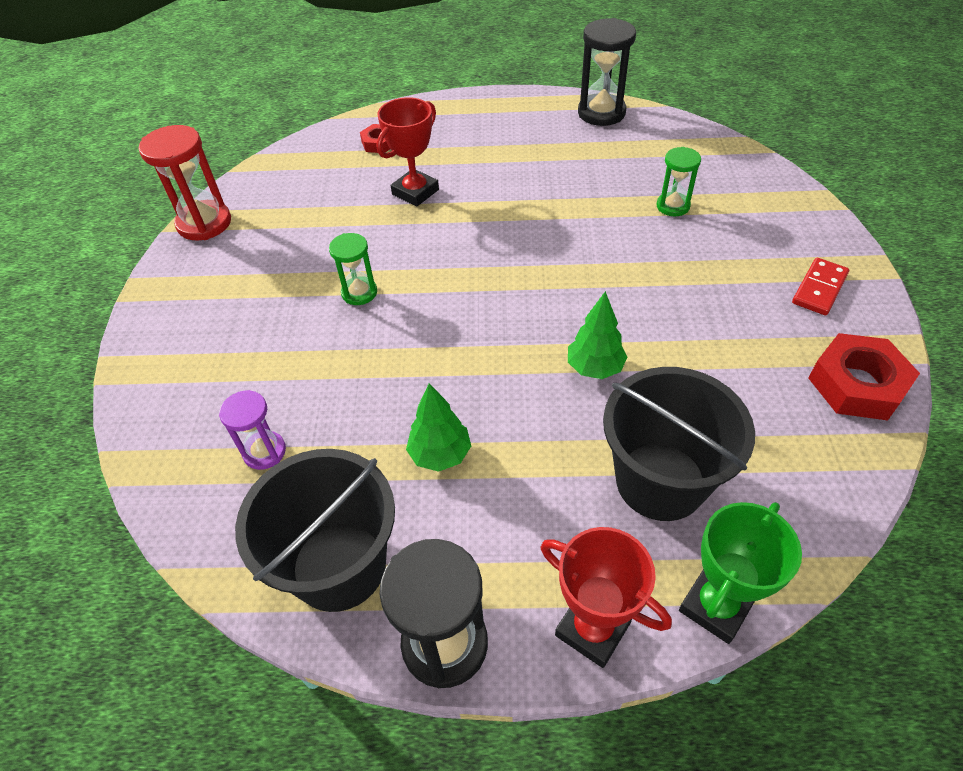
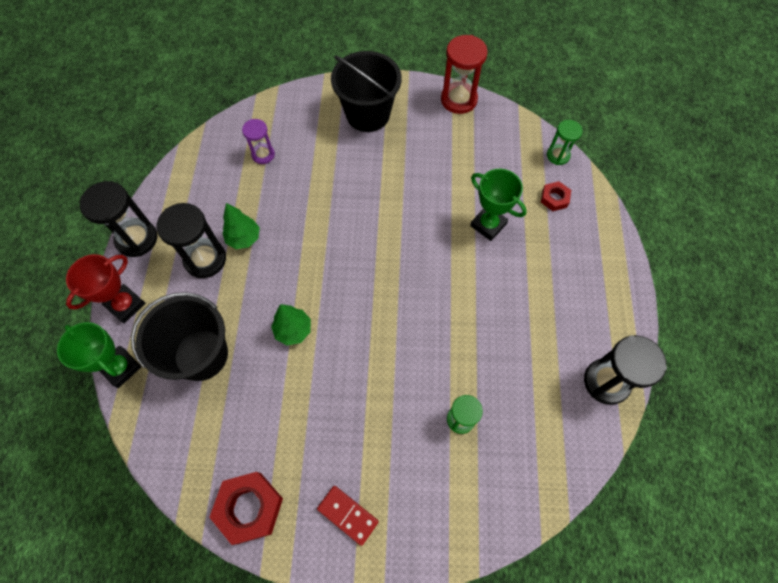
camera: 90 degrees right, 15 degrees up
black bucket [235,449,395,612] -> black bucket moved to [331,51,402,132]
green hourglass [329,233,377,305] -> green hourglass moved to [547,120,583,165]
red trophy [376,97,439,207] -> green trophy [470,169,527,241]
none -> black hourglass [157,203,226,278]

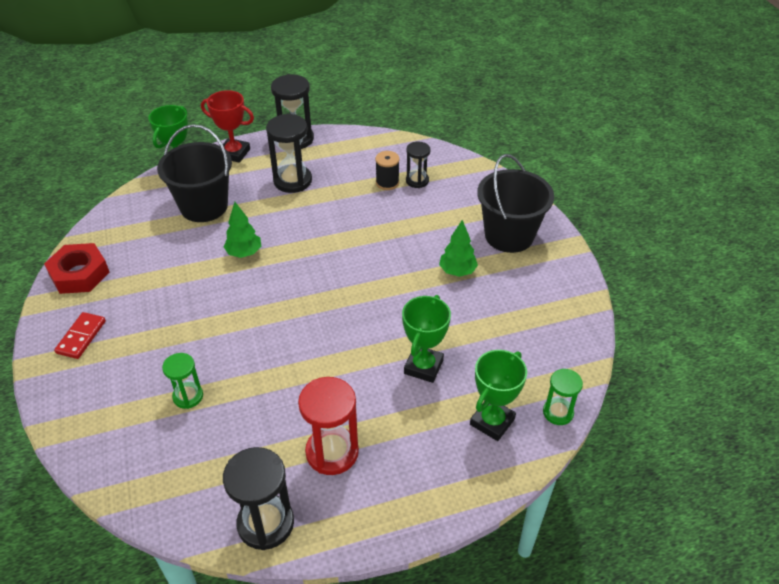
camera: 70 degrees right, 20 degrees down
green tree [222,203,260,249] -> green tree moved to [439,220,478,277]
purple hourglass [242,119,275,164] -> black hourglass [406,142,430,188]
red hourglass [441,35,488,114] -> red hourglass moved to [298,377,359,475]
red nut [541,181,571,211] -> green trophy [470,350,527,441]
none -> black spool [375,151,400,190]

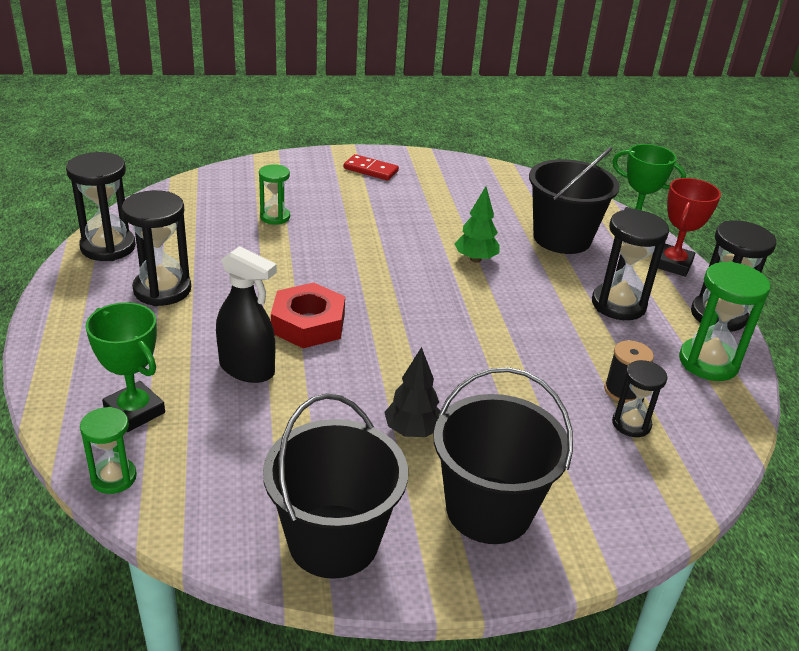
camera: 95 degrees right, 10 degrees down
red nut [44,243,110,294] -> red nut moved to [271,282,345,348]
red hourglass [298,377,359,475] -> black hourglass [122,190,191,306]
green trophy [402,295,451,383] -> black spray bottle [216,246,277,383]
green tree [439,220,478,277] -> black tree [384,347,440,437]
none -> black bucket [263,393,408,579]
none -> green hourglass [679,261,771,381]

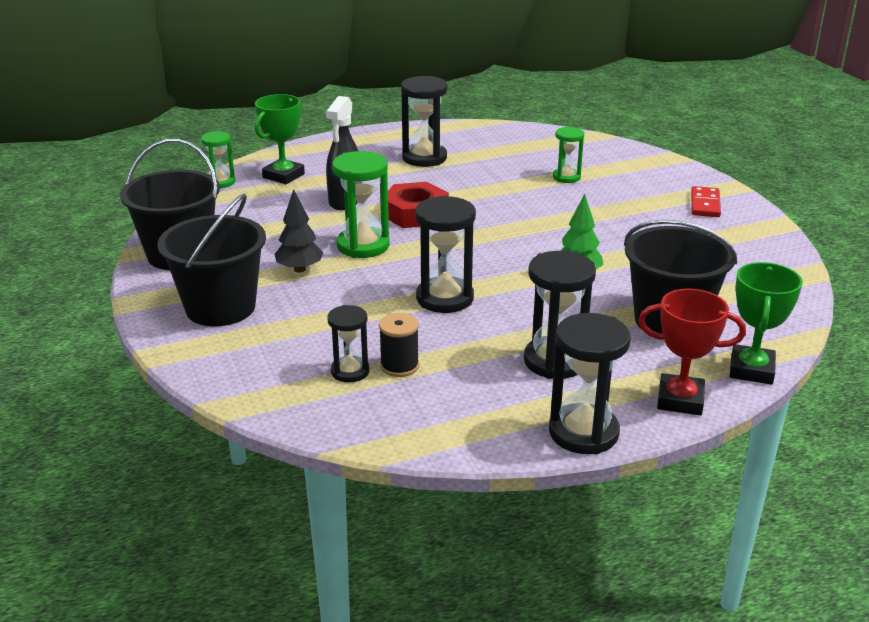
camera: 80 degrees right, 5 degrees down
black hourglass [66,152,136,261] -> black hourglass moved to [415,196,476,313]
green hourglass [679,261,771,381] -> green hourglass moved to [332,151,390,258]

